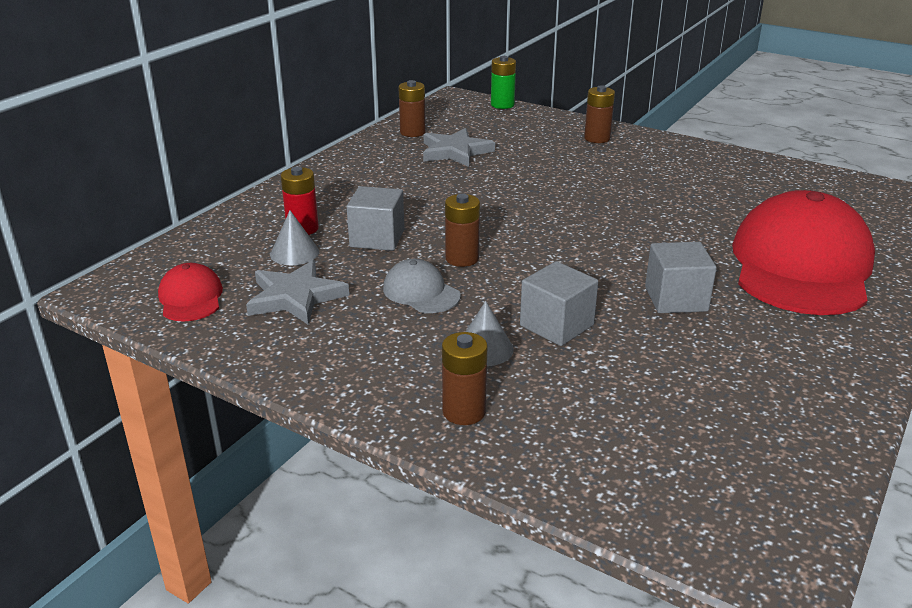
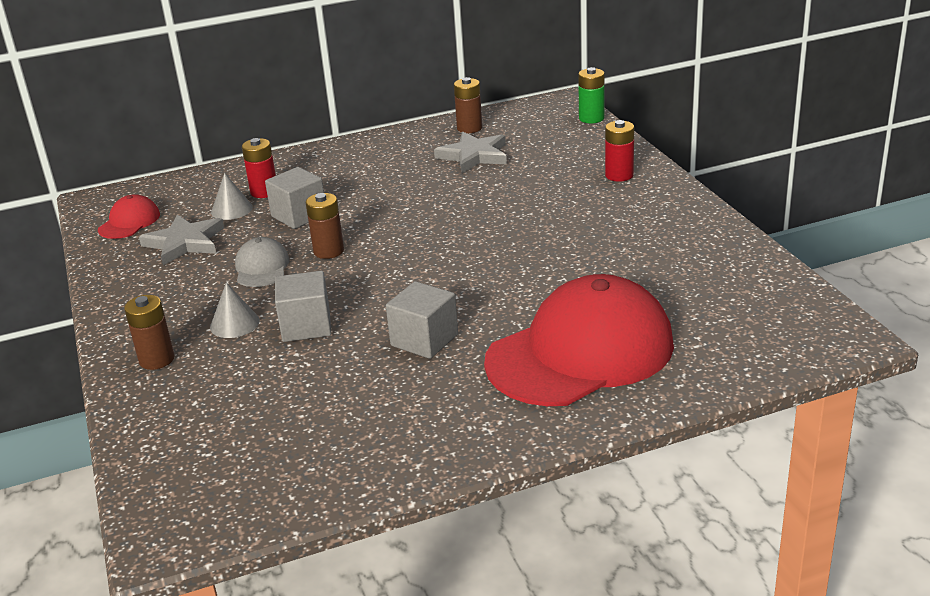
camera: 40 degrees right, 0 degrees up
brown battery [584,85,615,143] -> red battery [605,120,634,182]

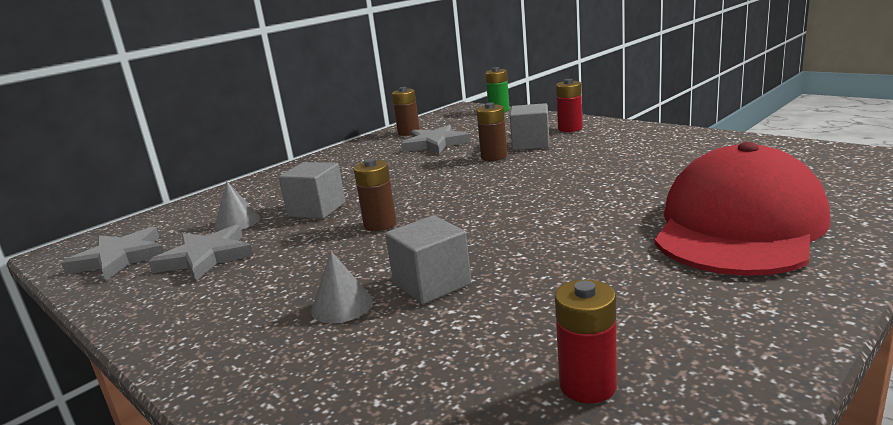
camera: 25 degrees left, 10 degrees down
red cap [98,194,160,239] -> grey star [61,226,164,281]
brown battery [124,295,175,370] -> brown battery moved to [476,103,507,161]
grey cap [235,237,290,287] -> none
red battery [242,138,276,198] -> red battery moved to [555,280,617,403]
grey cube [386,281,458,359] -> grey cube moved to [510,103,549,150]

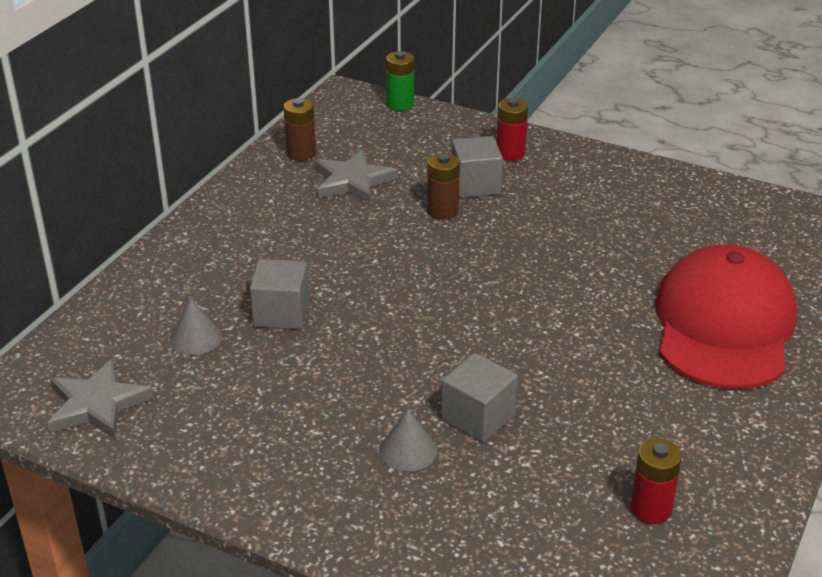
camera: 20 degrees left, 15 degrees up
grey star [148,225,254,281] -> none
brown battery [354,158,397,231] -> none

